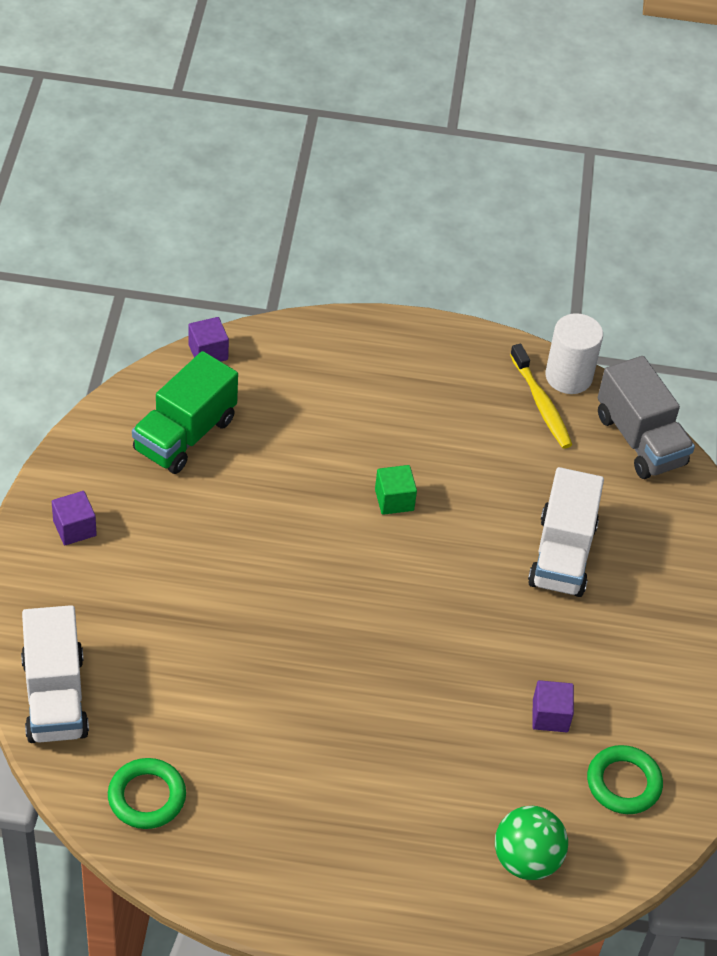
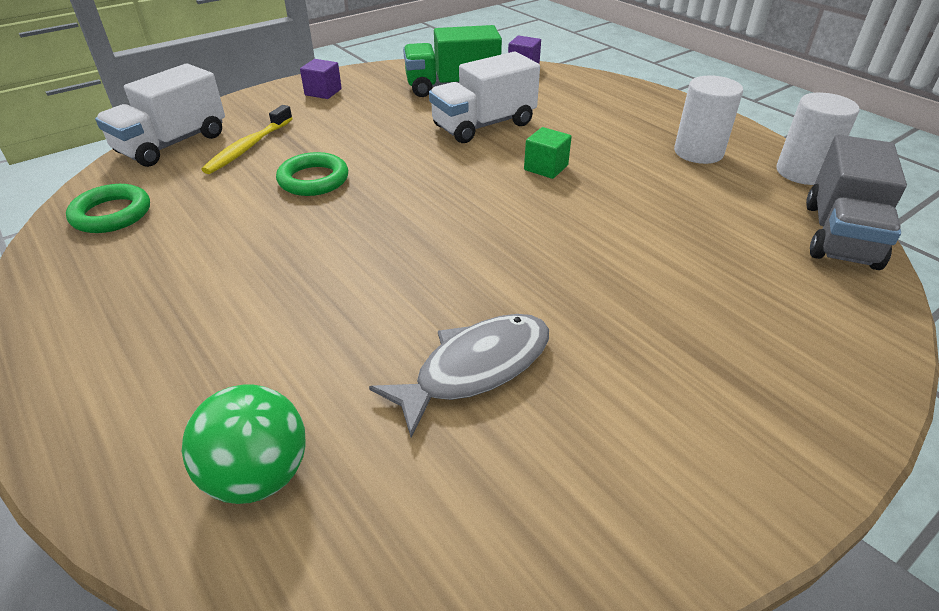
camera: 50 degrees right, 10 degrees down
yellow toothbrush [510,344,572,449] -> yellow toothbrush moved to [201,105,293,174]
white truck [528,467,604,597] -> white truck moved to [429,52,540,143]
purple cube [532,680,574,732] -> grey fish [369,314,549,438]
green ring [587,745,663,814] -> green ring moved to [276,152,348,196]
none -> white cylinder [674,75,743,164]

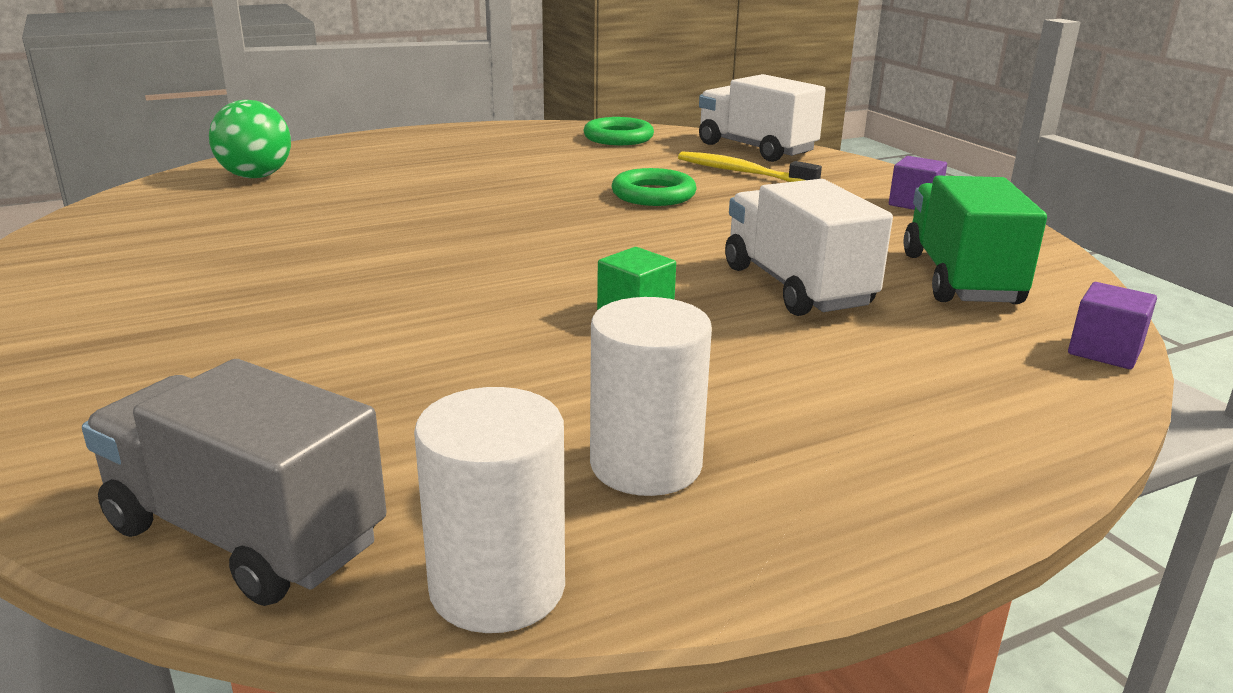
camera: 100 degrees right, 15 degrees down
grey fish [369,314,549,438] -> none

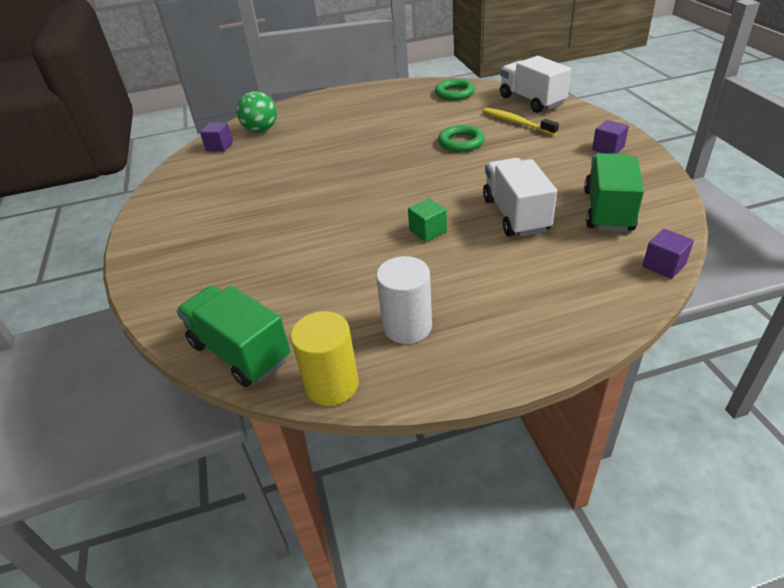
camera: 15 degrees right, 15 degrees up
grey truck [82,359,387,606] -> green truck [176,286,290,387]
white cylinder [414,387,565,633] -> yellow cylinder [291,311,359,406]
none -> purple cube [200,122,233,152]

